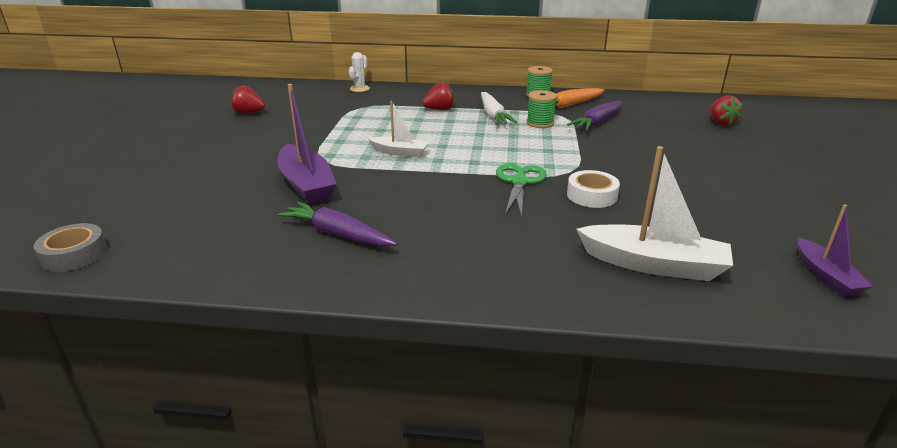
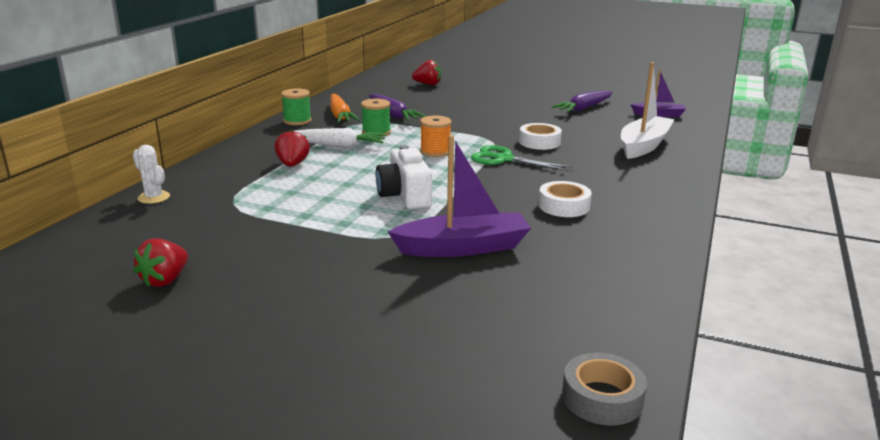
camera: 75 degrees left, 5 degrees down
purple carrot [278,202,397,247] -> purple carrot moved to [552,91,613,112]
white boat [368,101,429,157] -> white camera [376,145,432,209]
none -> orange spool [420,116,452,157]
none -> white tape [539,181,592,217]

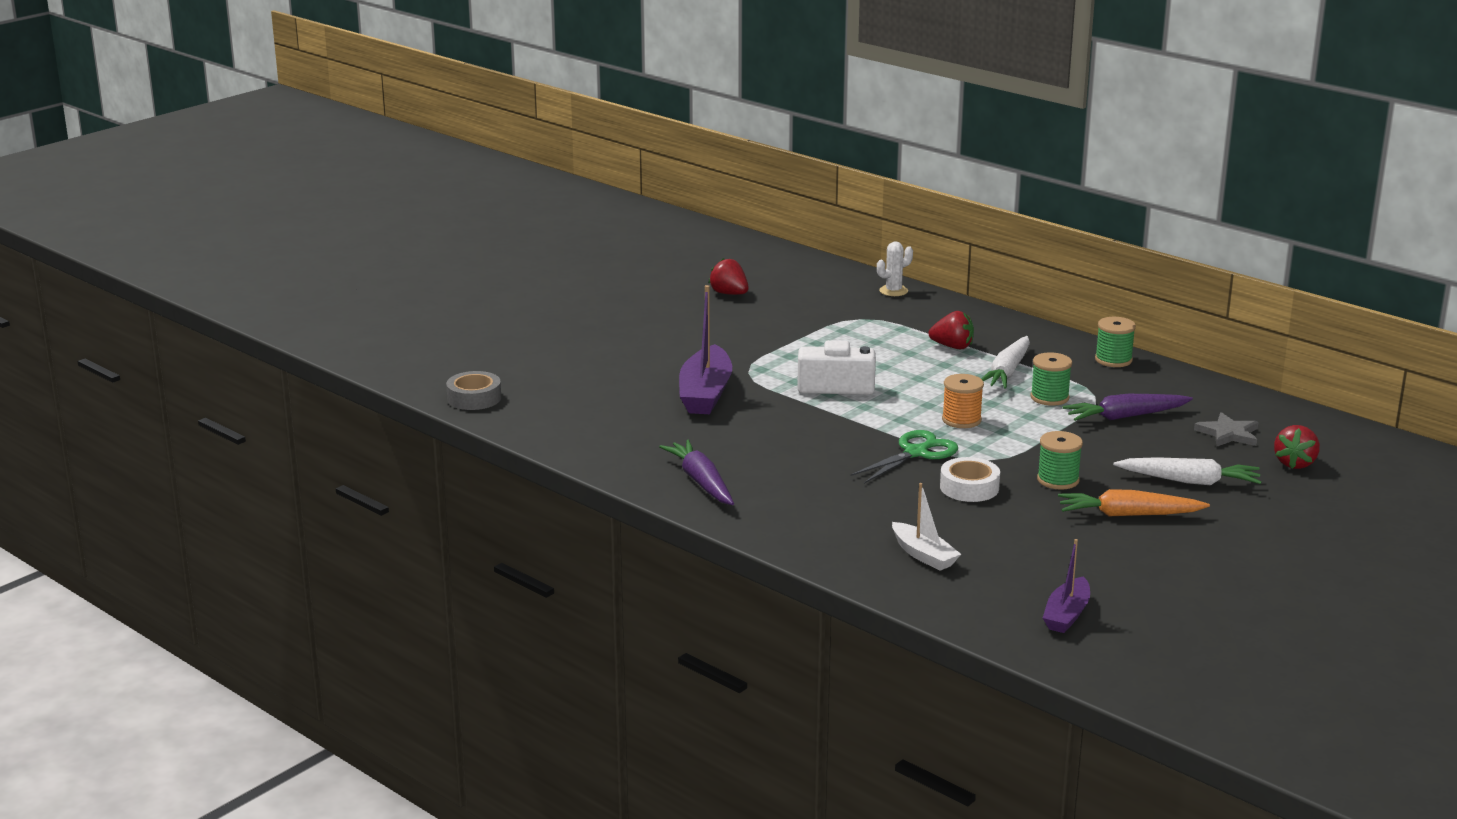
camera: 110 degrees right, 0 degrees up
orange carrot [330,94,360,123] -> orange carrot moved to [1058,489,1210,516]
white tape [539,181,592,217] -> none
purple carrot [552,91,613,112] -> purple carrot moved to [659,440,734,505]
white boat [621,62,675,159] -> white boat [892,483,961,571], size x0.59
none -> green spool [1037,431,1083,490]
none -> white carrot [1113,457,1261,485]
none -> grey star [1194,412,1258,447]

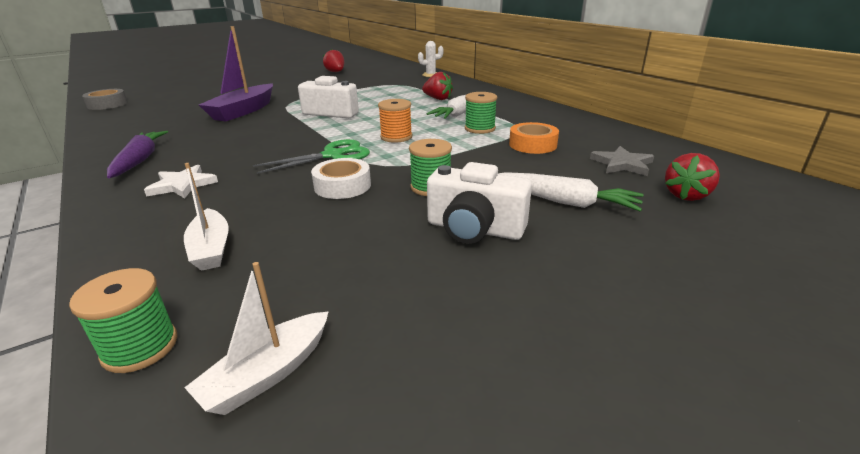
camera: 15 degrees right, 5 degrees up
purple boat [1043,539,1090,633] -> white boat [184,262,329,415]
orange carrot [1058,489,1210,516] -> white camera [427,162,532,244]
purple carrot [1063,394,1193,421] -> orange tape [509,122,559,154]
green spool [1095,317,1136,367] -> green spool moved to [69,268,177,373]
none -> white star [144,165,218,198]

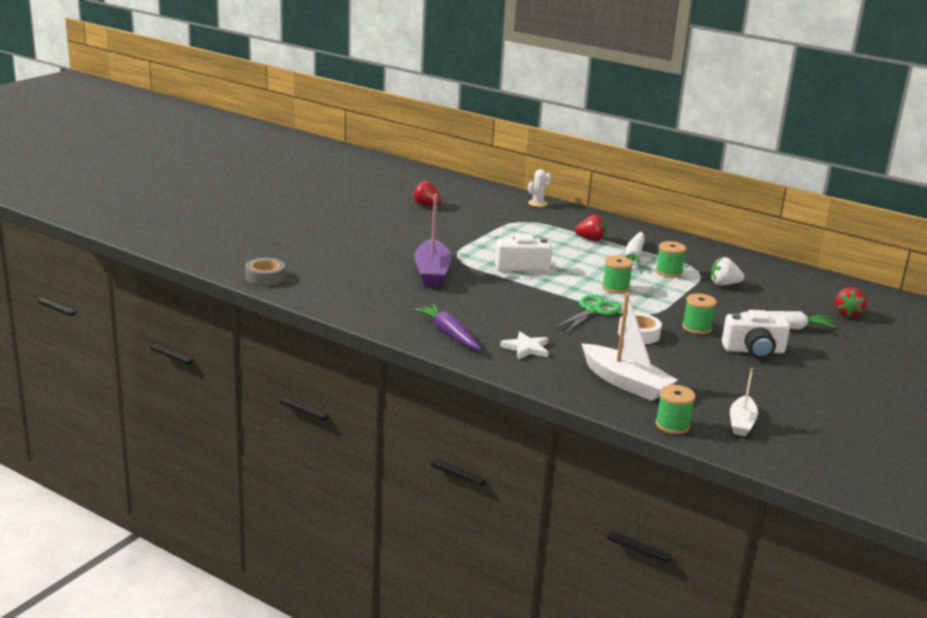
camera: 25 degrees left, 5 degrees down
white boat [184,163,229,271] -> white boat [581,293,678,401], size x1.68
orange spool [378,99,412,143] -> green spool [602,256,633,294]
orange tape [509,122,559,154] -> white strawberry [711,257,745,286]
grey star [590,146,654,176] -> none

